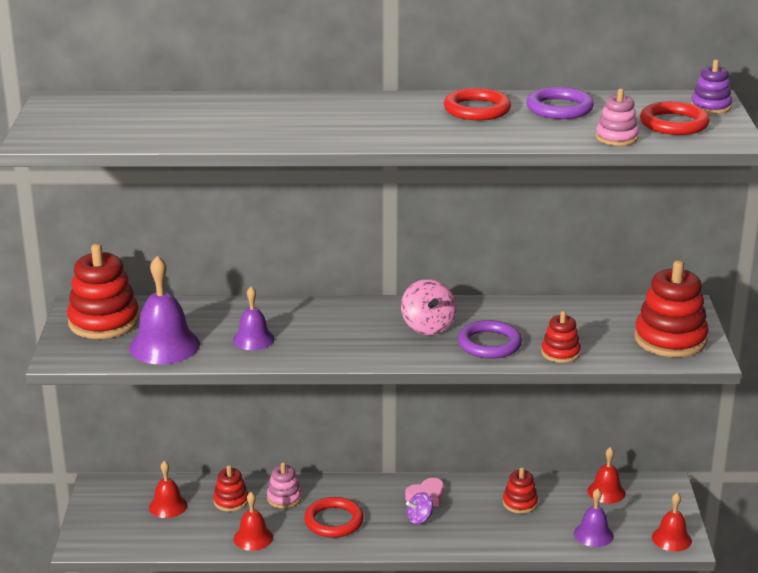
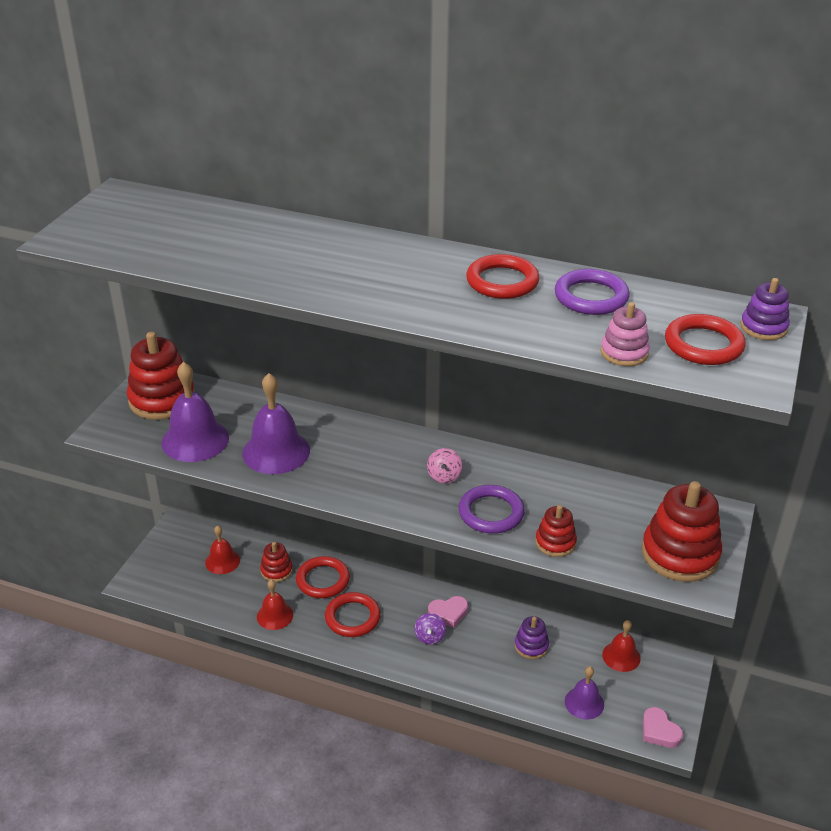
camera: 20 degrees right, 10 degrees up
purple bell [233,286,275,350] -> purple bell [242,373,310,474], size x1.67
pink stacking toy [267,462,302,508] -> red ring [296,556,350,598]
pink spinning top [401,279,456,335] -> pink spinning top [427,448,462,484], size x0.62
purple spinning top [406,492,433,524] -> purple spinning top turned 75 degrees counterclockwise [414,613,446,645]
red stacking toy [503,467,538,514] -> purple stacking toy [514,616,549,659]
red bell [652,493,692,552] -> pink heart [643,707,683,748]

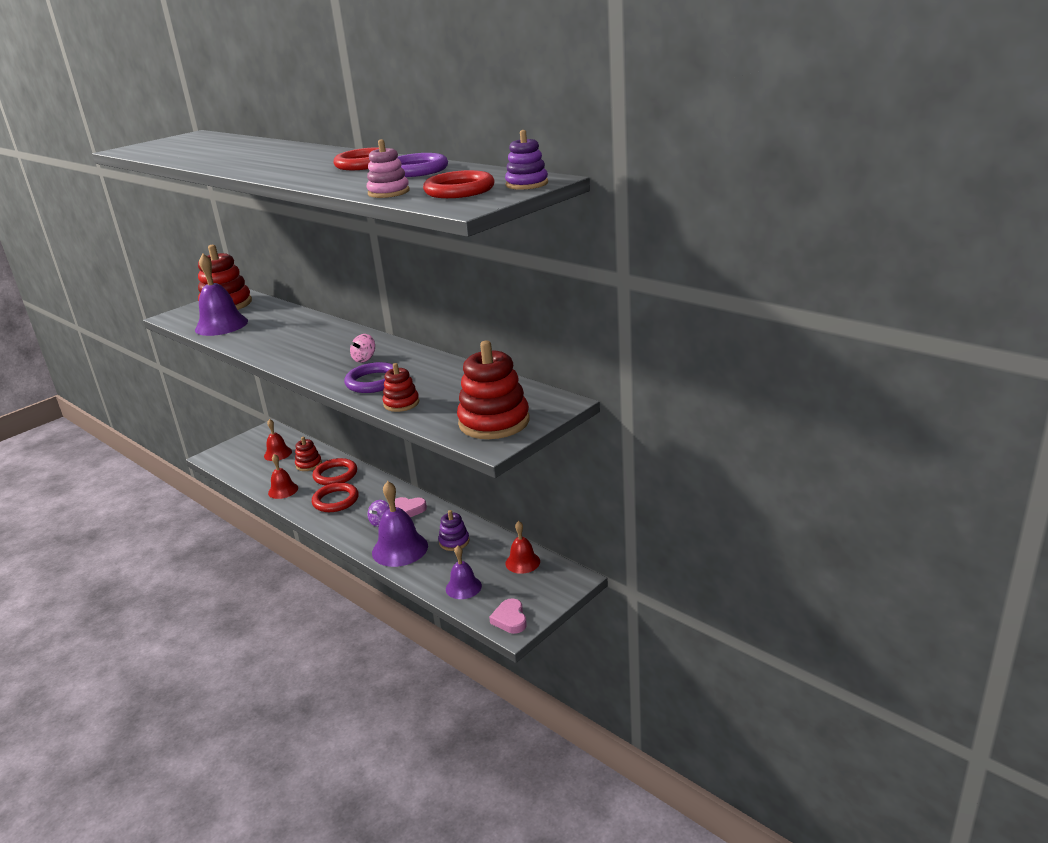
camera: 25 degrees right, 10 degrees down
purple bell [242,373,310,474] -> purple bell moved to [372,481,428,567]

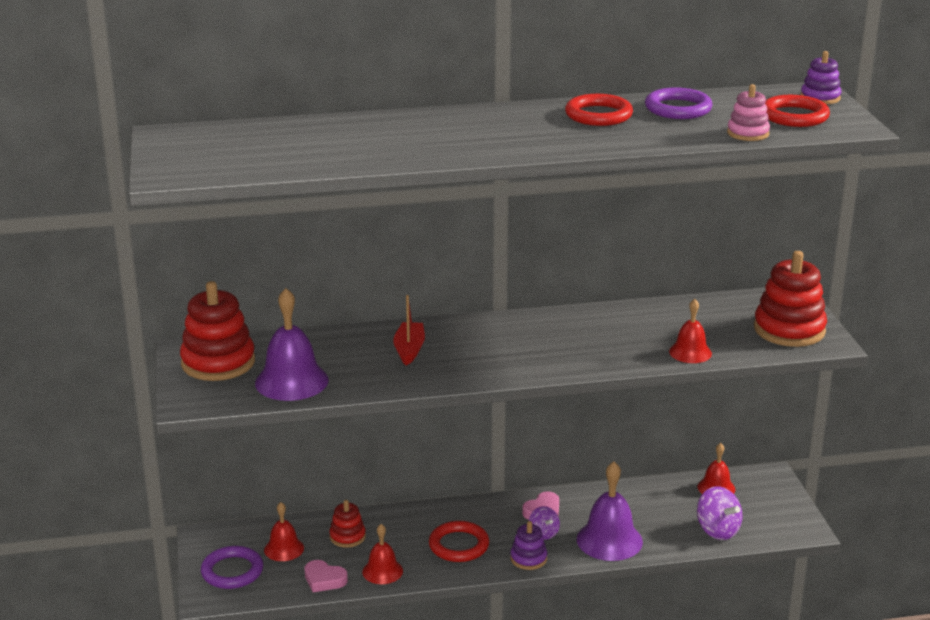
camera: 55 degrees left, 0 degrees up
red ring [313,458,357,486] -> none
purple ring [344,362,393,393] -> purple ring moved to [201,546,263,589]
pink spinning top [350,334,375,363] -> none
red stacking toy [382,363,419,412] -> red bell [669,299,712,363]
purple stacking toy [438,510,469,551] -> purple stacking toy moved to [511,521,547,570]
purple bell [446,545,482,599] -> purple spinning top [697,486,743,540]
pink heart [489,598,527,634] -> pink heart moved to [305,560,348,592]
none -> red boat [393,295,425,365]

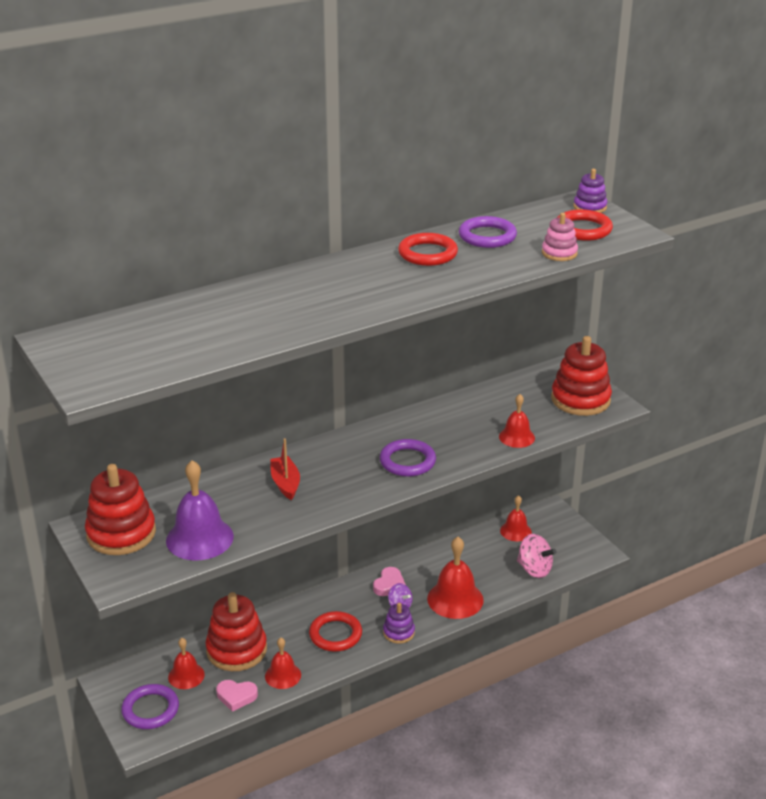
camera: 20 degrees left, 5 degrees up
red stacking toy [329,500,366,548] -> red stacking toy [205,592,267,671], size x1.87
purple bell [577,461,643,561] -> red bell [427,537,484,619]
purple spinning top [697,486,743,540] -> pink spinning top [517,534,556,578]
none -> purple ring [379,439,436,477]

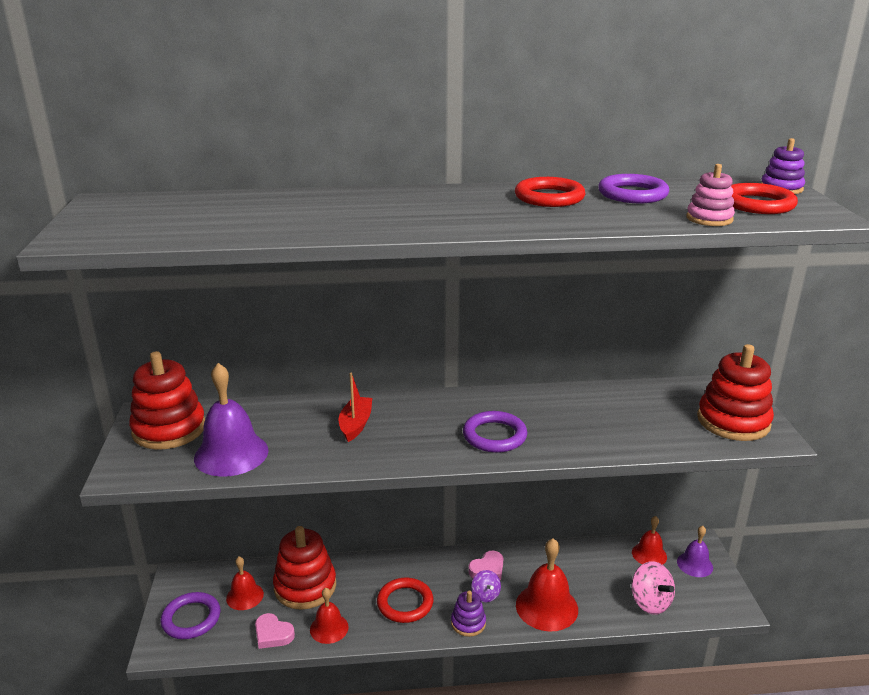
camera: 25 degrees right, 5 degrees down
red bell [499,394,535,448] -> none
none -> purple bell [677,526,713,577]

